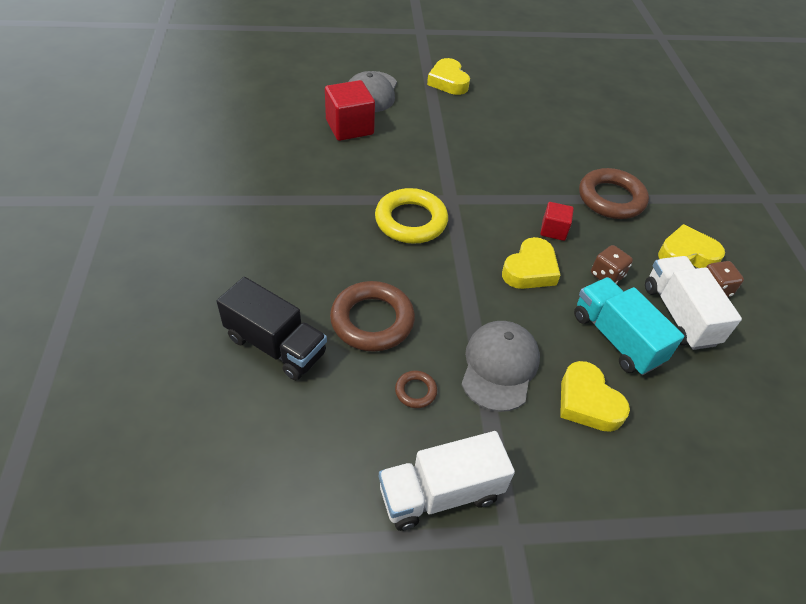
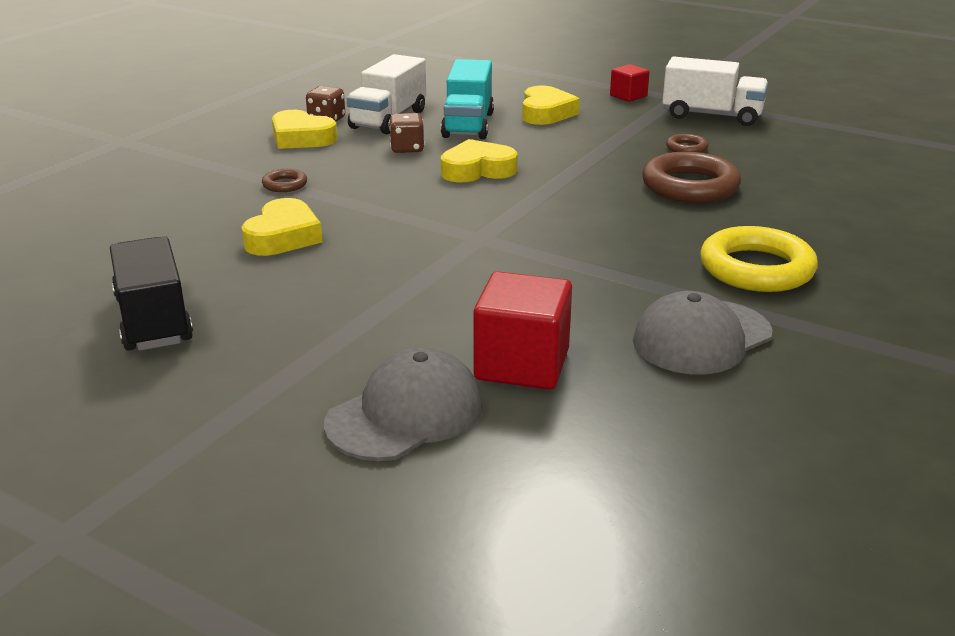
camera: 140 degrees left, 20 degrees down
black truck [217,277,327,380] -> black truck moved to [110,236,193,351]
yellow ring [375,188,448,244] -> yellow ring moved to [700,226,818,292]
yellow heart [427,58,470,95] -> yellow heart moved to [241,198,322,256]
grey cap [461,321,540,412] -> grey cap moved to [633,291,773,374]
red cube [540,202,574,241] -> red cube moved to [610,64,649,102]
brown ring [579,168,649,219] -> brown ring [262,169,307,192], size x0.46

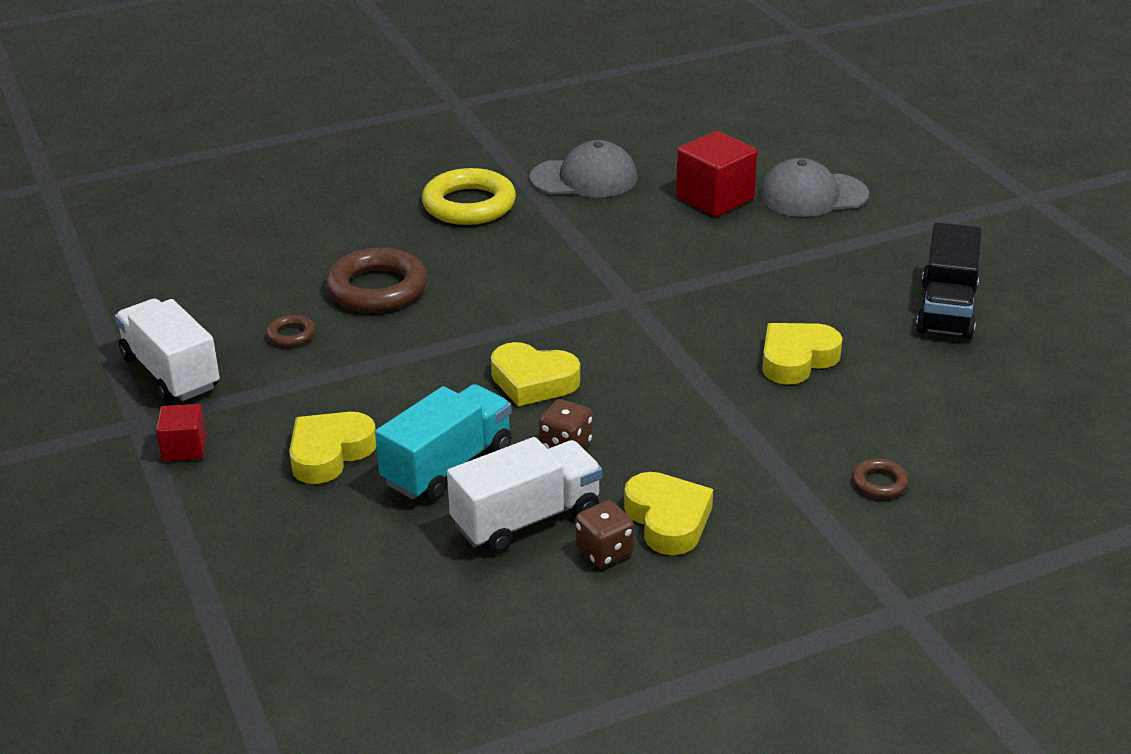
camera: 145 degrees left, 5 degrees up
brown ring [262,169,307,192] -> brown ring moved to [852,459,909,498]

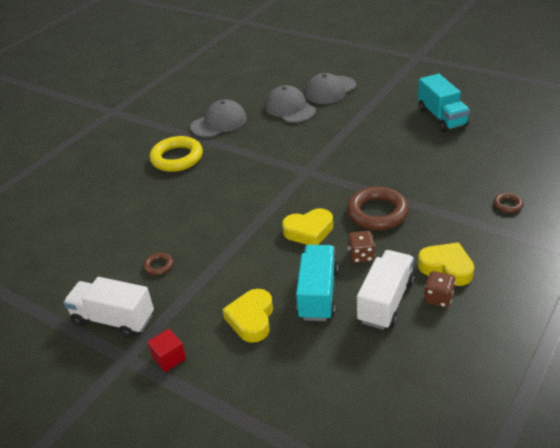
camera: 30 degrees left, 5 degrees up
brown ring [325,248,428,312] -> brown ring moved to [347,187,409,230]
red cube [676,131,757,217] -> grey cap [265,85,316,123]
yellow heart [762,323,843,385] -> none
black truck [916,222,981,339] -> turquoise truck [418,74,470,132]

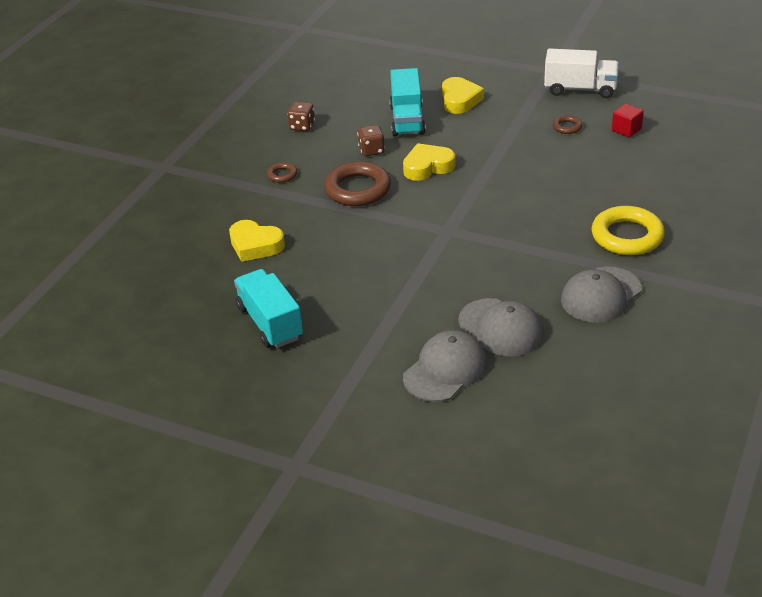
camera: 170 degrees right, 0 degrees up
red cube [147,329,186,372] -> red cube moved to [612,104,644,138]
white truck [357,250,415,330] -> none
yellow heart [418,242,474,286] -> yellow heart moved to [229,220,285,262]
brown ring [493,193,523,213] -> brown ring moved to [267,162,297,183]

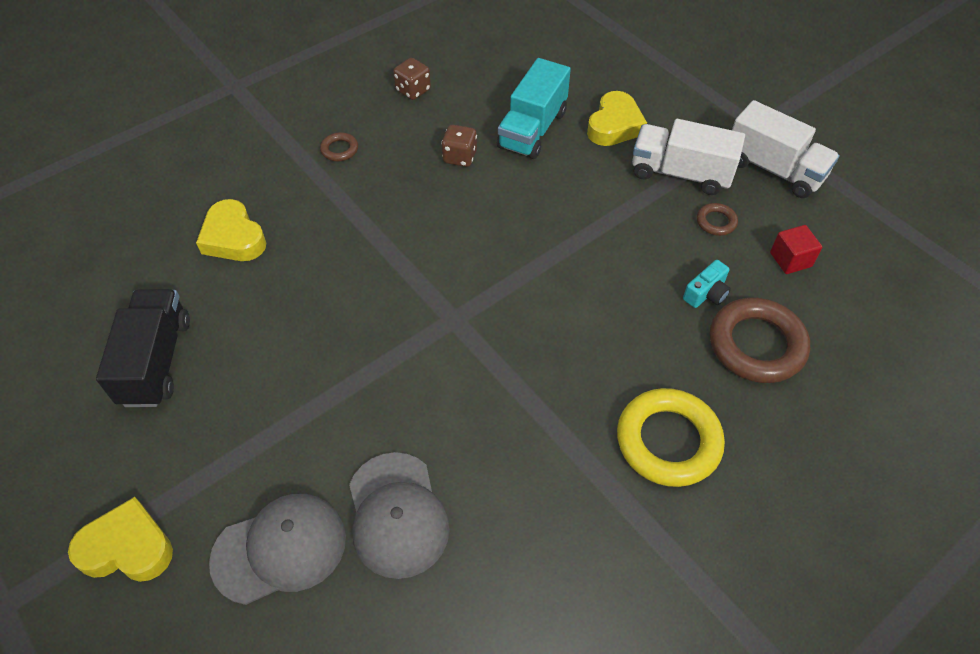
camera: 25 degrees right, 15 degrees up
turquoise truck [234,269,303,348] -> black truck [96,289,190,407]
brown ring [324,161,391,206] -> brown ring moved to [710,298,810,383]
yellow heart [403,143,456,181] -> yellow heart moved to [68,497,173,582]
grey cap [561,266,642,323] -> none
none -> white truck [632,119,745,195]
none -> turquoise camera [683,260,731,308]

